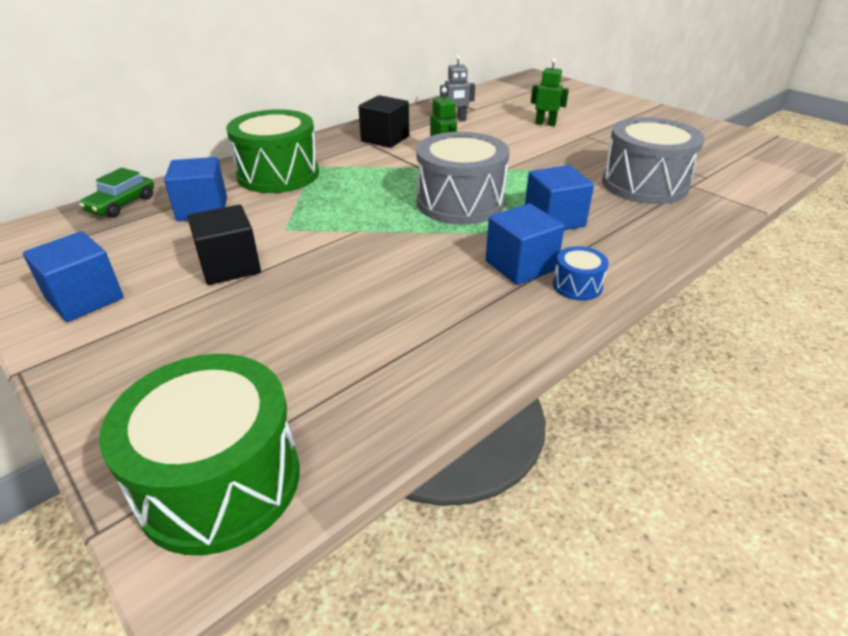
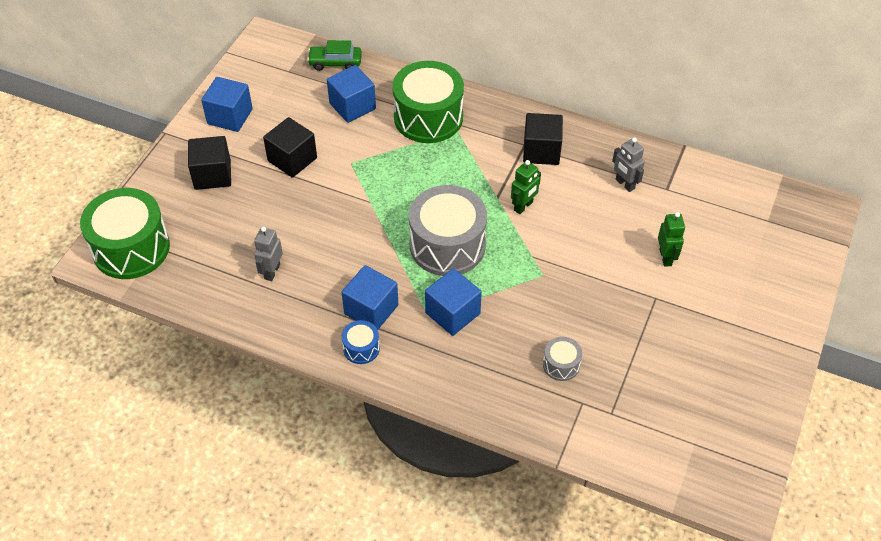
camera: 65 degrees right, 15 degrees up
grey drum [602,117,705,204] -> grey drum [543,337,582,381], size x0.45
none -> black cube [188,136,231,190]
none -> grey robot [254,227,283,281]

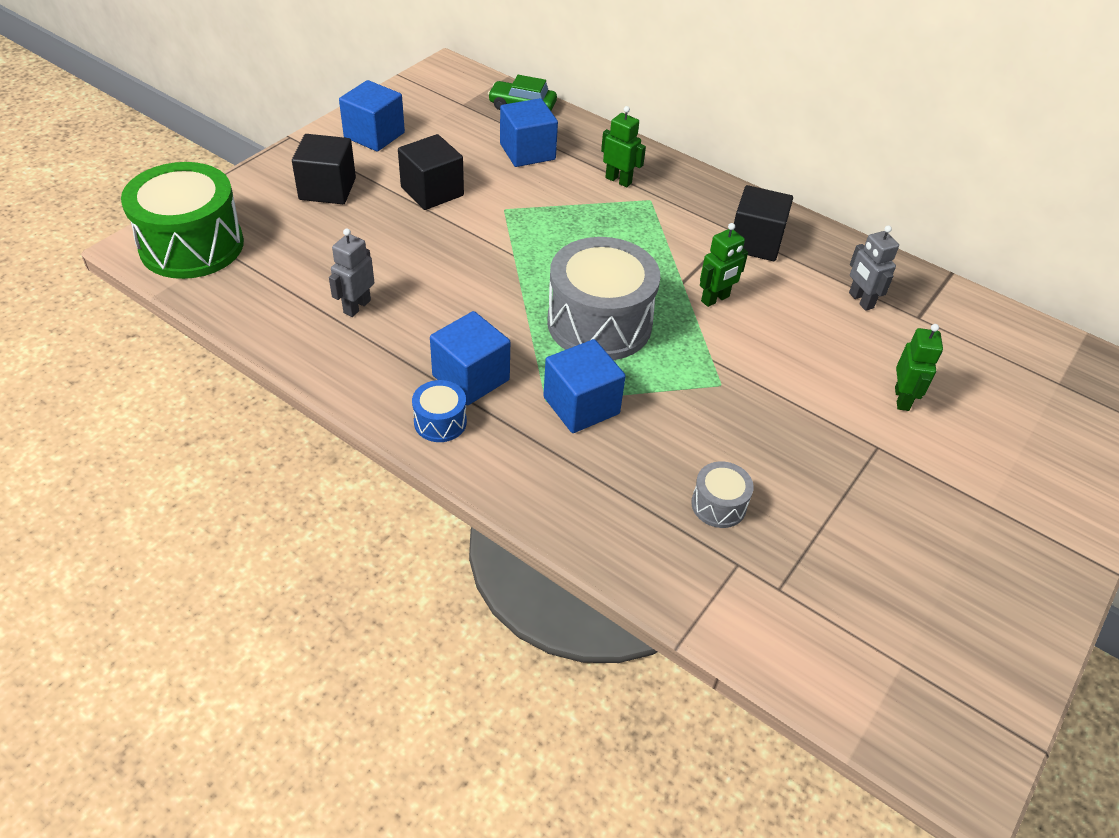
camera: 10 degrees right, 5 degrees down
green drum [392,61,464,143] -> green robot [601,106,646,187]

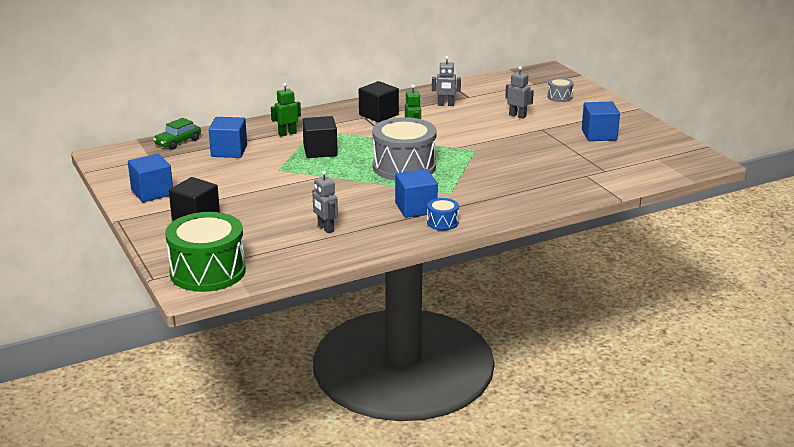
camera: 60 degrees left, 20 degrees down
black cube [398,134,464,210] -> black cube moved to [302,116,338,158]
blue cube [543,339,626,433] -> blue cube moved to [582,102,620,141]
grey drum [691,461,754,528] -> grey drum moved to [547,78,574,102]
green robot [895,324,943,411] -> grey robot [505,66,534,119]

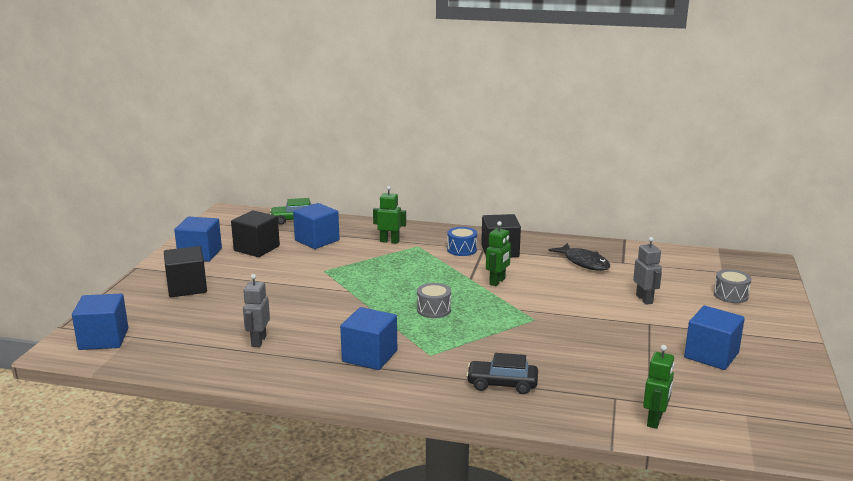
camera: 40 degrees right, 5 degrees down
green drum [165,212,246,292] -> blue cube [72,294,128,350]
black cube [302,116,338,158] -> black cube moved to [231,210,280,257]
grey drum [372,117,437,181] -> grey drum [417,283,451,318], size x0.45
blue drum [427,198,459,230] -> blue drum moved to [447,227,477,256]
grey robot [432,56,461,106] -> black fish [548,243,610,271]
none -> black car [466,353,538,394]
none -> green robot [643,345,675,429]

